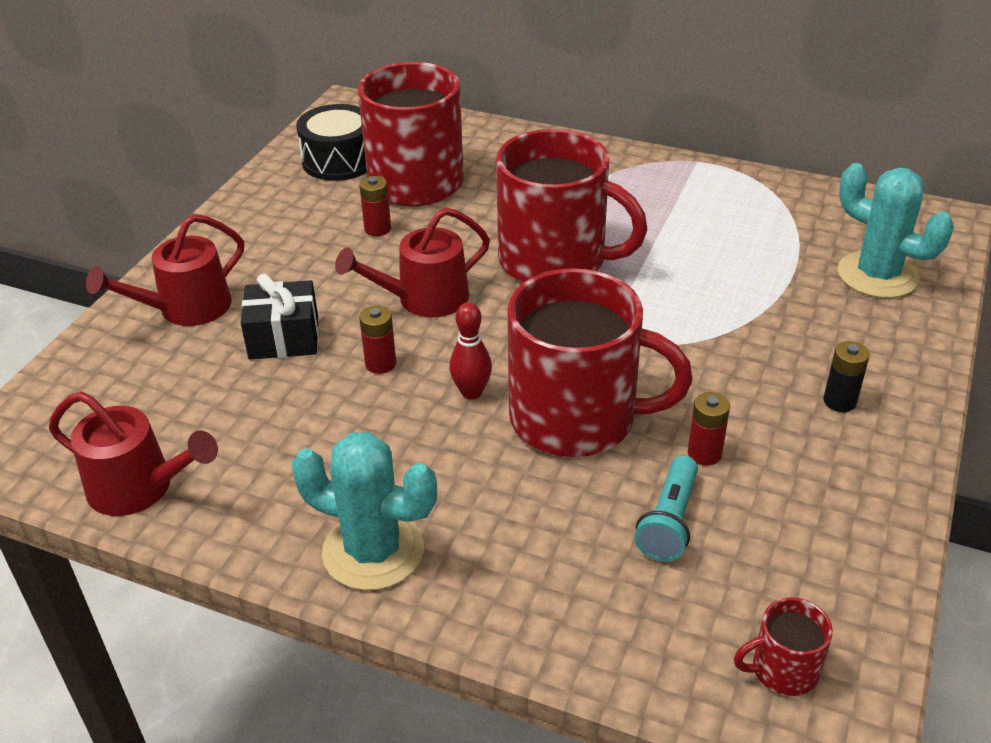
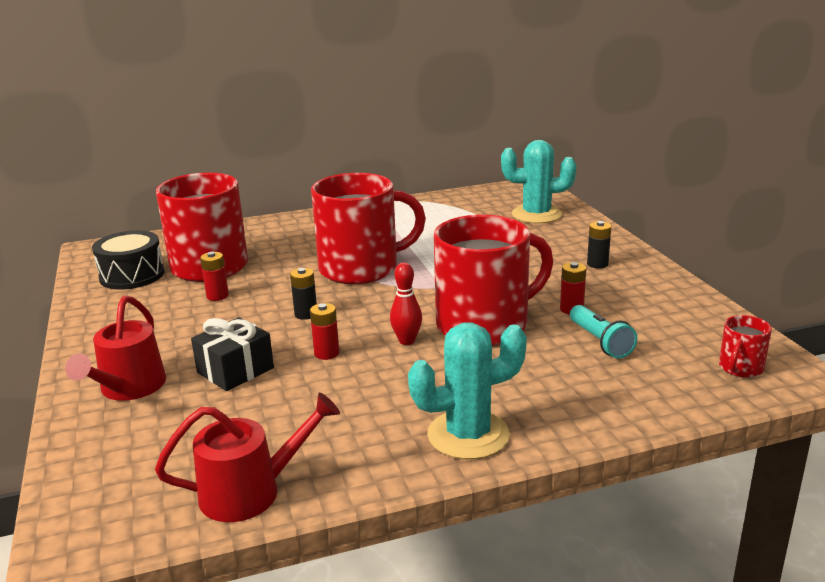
camera: 40 degrees left, 15 degrees down
red watering can [335,207,490,318] -> black battery [290,268,317,320]

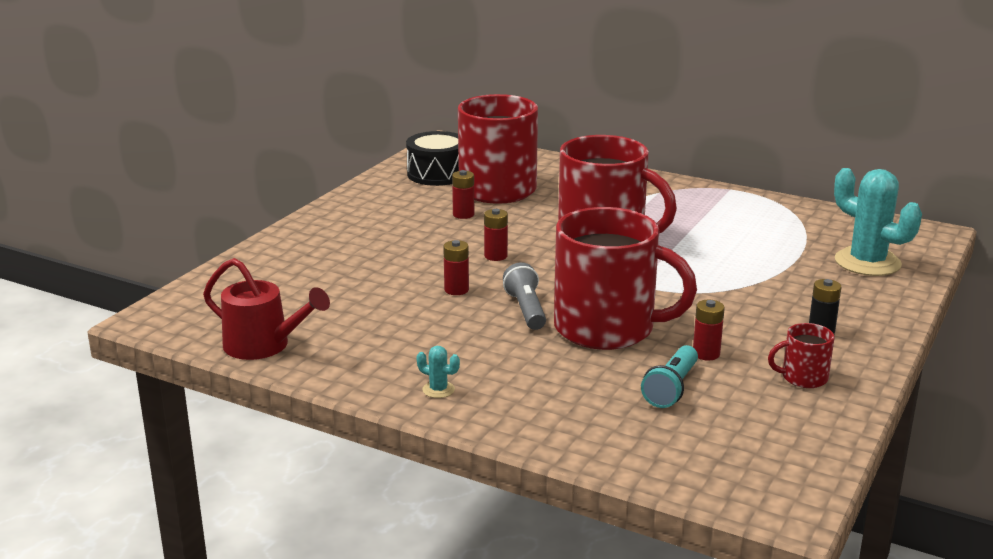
camera: 45 degrees right, 0 degrees up
red watering can [65,296,166,401] -> none
black gift [191,317,274,391] -> none
black battery [290,268,317,320] -> red battery [484,209,508,261]
red bowling pin [390,262,422,345] -> grey flashlight [503,262,546,330]
turquoise cactus [408,322,527,459] -> turquoise cactus [416,346,460,398], size x0.41
red mug [719,315,772,378] -> red mug moved to [768,323,835,388]

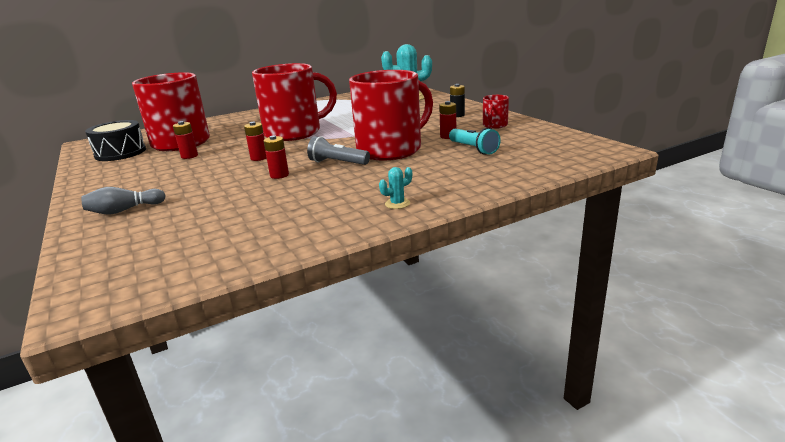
camera: 55 degrees left, 0 degrees up
red watering can [203,258,330,360] -> none
none -> grey bowling pin [81,187,166,215]

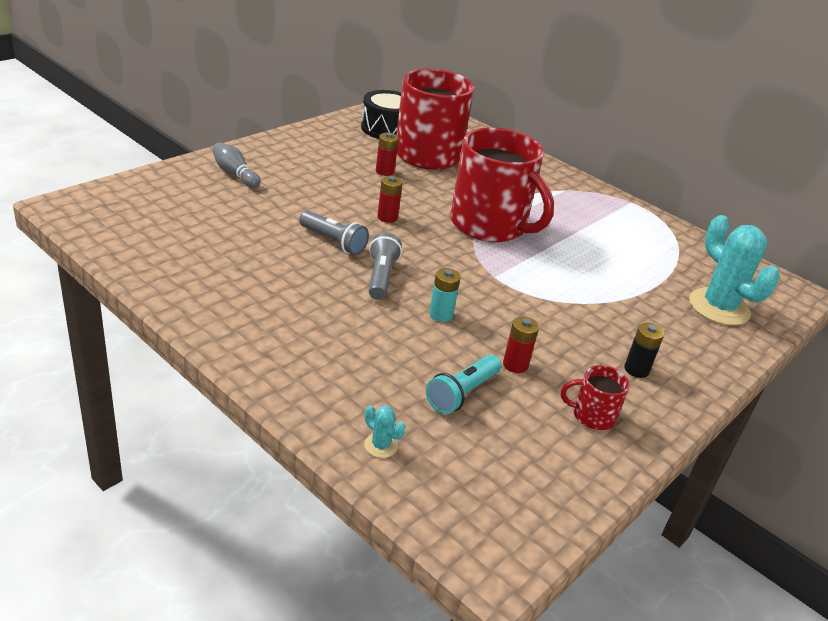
camera: 65 degrees right, 10 degrees up
red battery [264,135,289,179] -> grey flashlight [299,211,369,255]
red mug [349,70,433,160] -> turquoise battery [429,268,461,322]
turquoise cactus [379,167,412,209] -> turquoise cactus moved to [364,405,405,458]

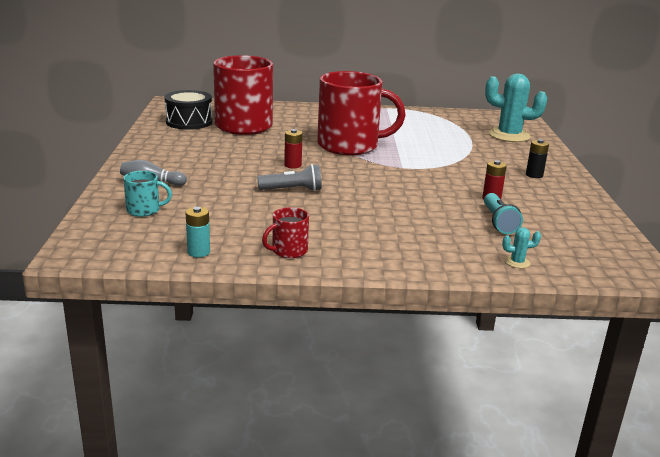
camera: 40 degrees left, 10 degrees down
grey flashlight [369,232,402,300] -> none
red battery [376,133,399,176] -> none
turquoise battery [429,268,461,322] -> turquoise battery moved to [186,207,210,257]
red mug [561,365,630,430] -> red mug moved to [262,207,309,258]
none -> turquoise mug [123,171,172,217]

